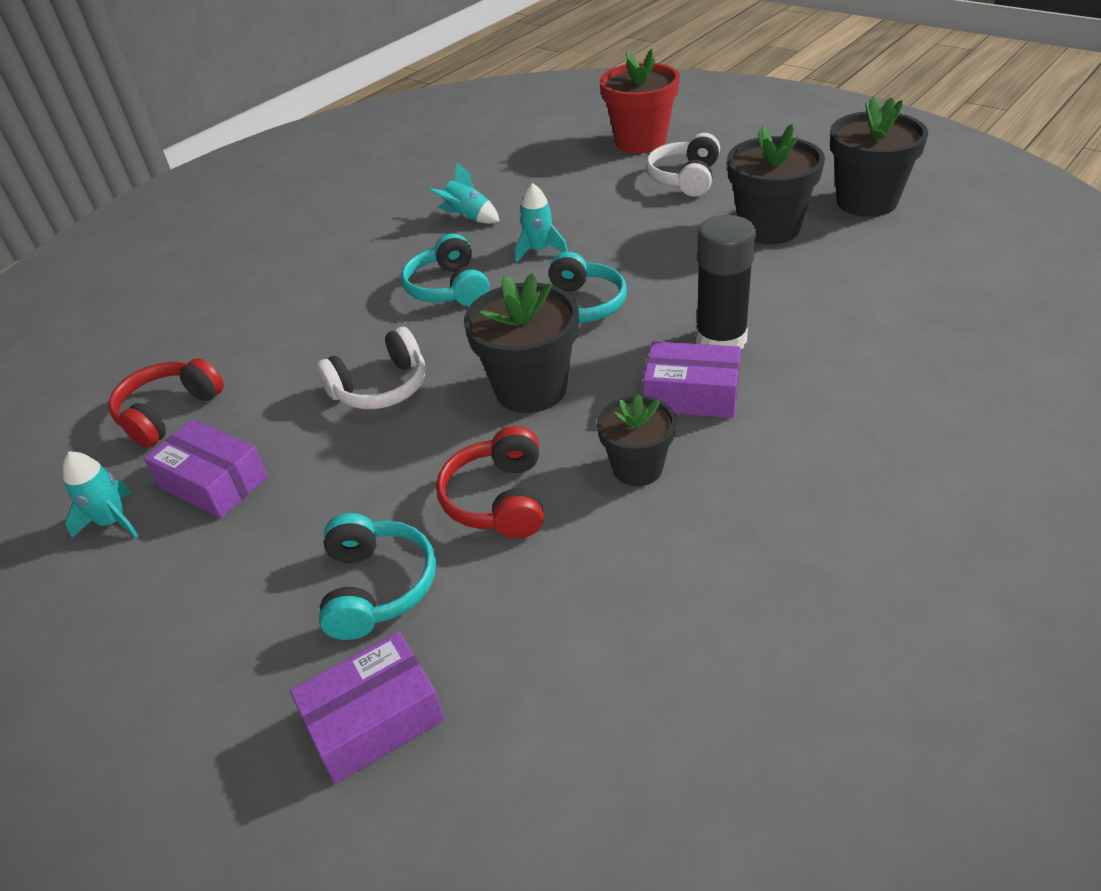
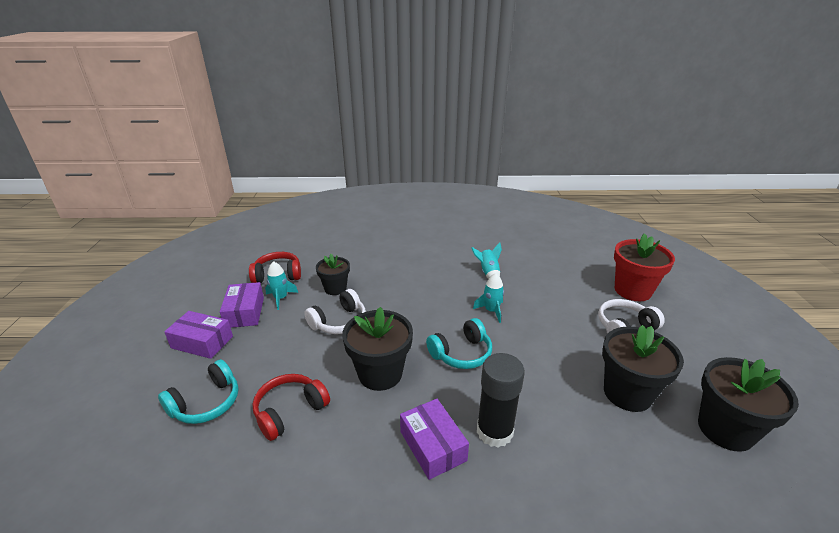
camera: 45 degrees right, 10 degrees down
turquoise rocket [63,452,139,538] -> turquoise rocket moved to [265,261,298,310]
purple box [290,632,445,784] -> purple box moved to [164,311,233,359]
white headphones [316,327,426,409] -> white headphones turned 60 degrees counterclockwise [304,289,366,334]
turquoise headphones [401,233,490,306] -> none
black flower pot [597,394,676,486] -> black flower pot moved to [316,254,350,295]

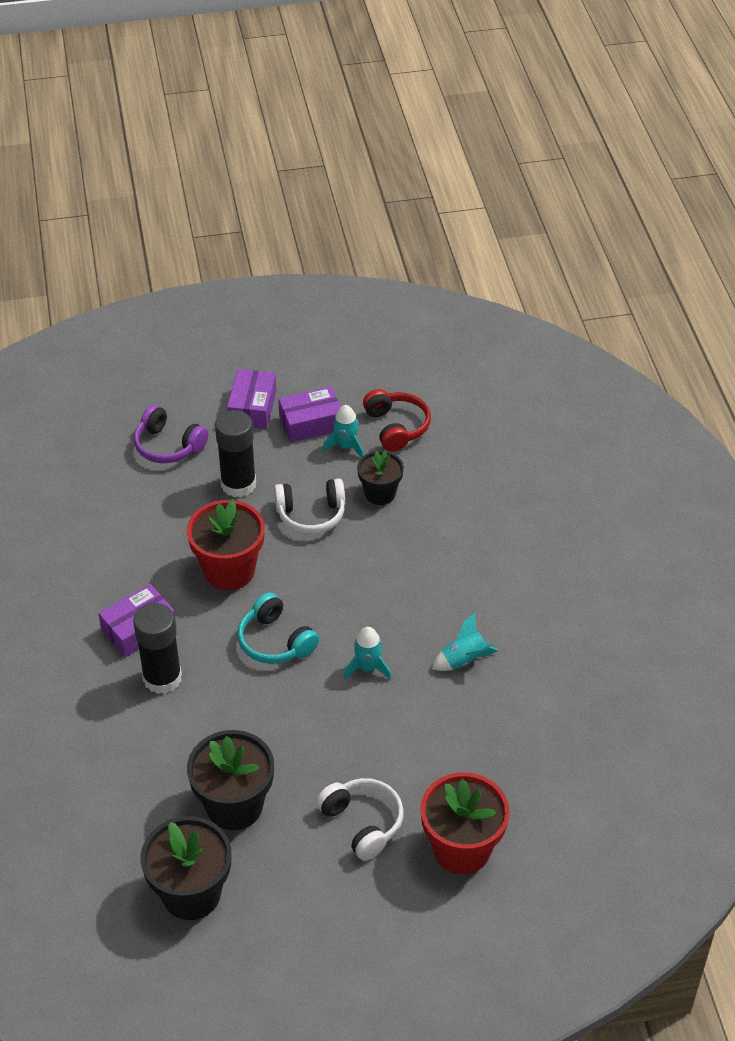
camera: 80 degrees right, 15 degrees up
turquoise headphones [158,359,239,424] -> purple headphones [134,405,208,463]
red headphones [253,374,330,441] -> none
white headphones [304,289,366,334] -> white headphones turned 45 degrees counterclockwise [274,478,345,534]
black flower pot [342,307,413,391] -> red flower pot [187,499,265,590]
none -> black glue stick [215,410,256,497]

